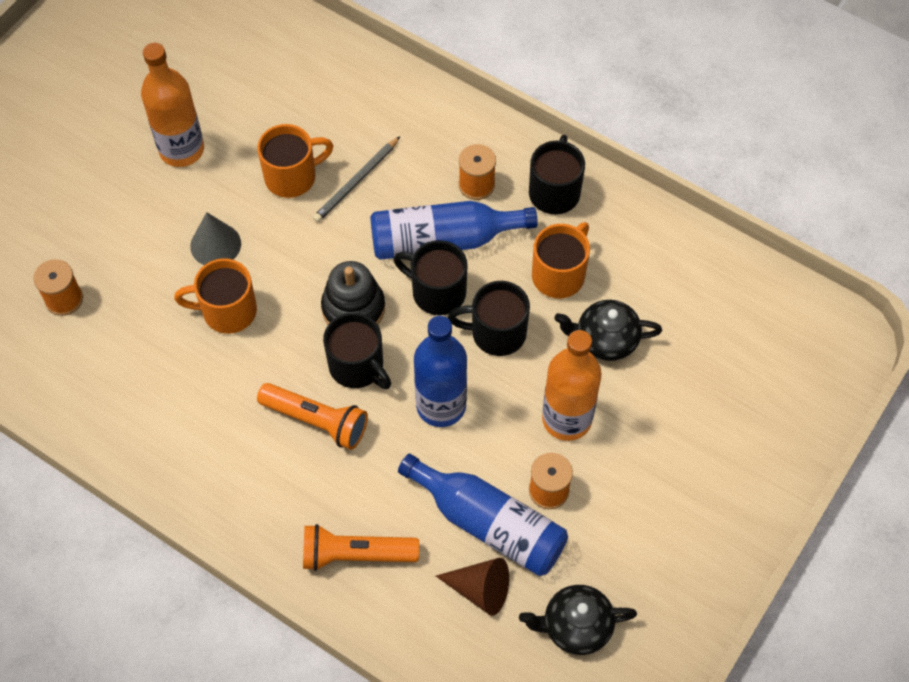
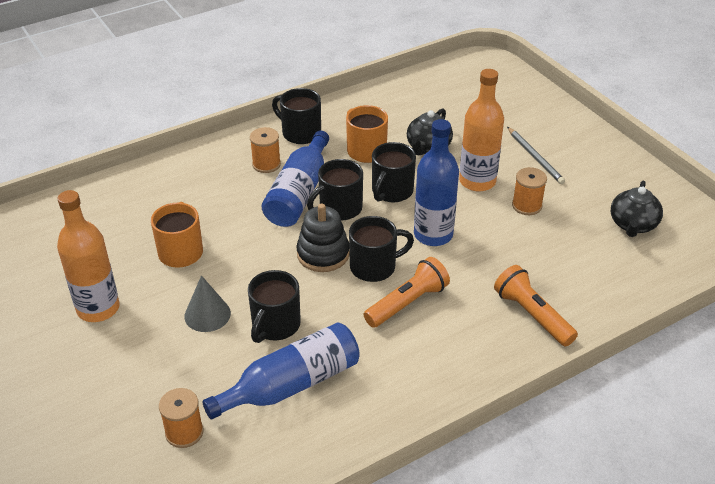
camera: 65 degrees left, 20 degrees down
orange mug [174,258,257,334] -> black mug [248,270,301,343]
orange flashlight [303,524,419,571] -> orange flashlight turned 120 degrees clockwise [494,265,578,347]
grey pencil [313,136,400,222] -> grey pencil moved to [507,127,565,184]
blue bottle [398,454,568,576] -> blue bottle moved to [203,322,360,419]
brown cone [436,558,509,616] -> none

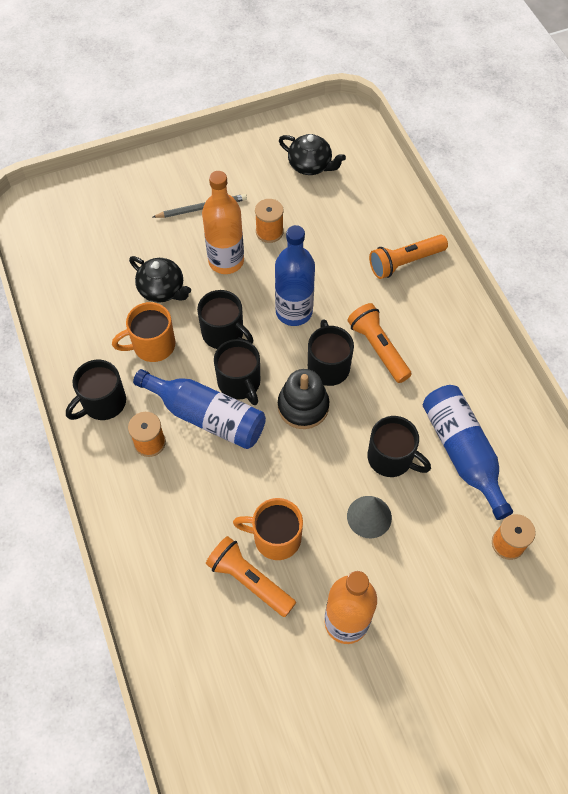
camera: 80 degrees left, 20 degrees up
none -> orange flashlight [206,536,296,617]

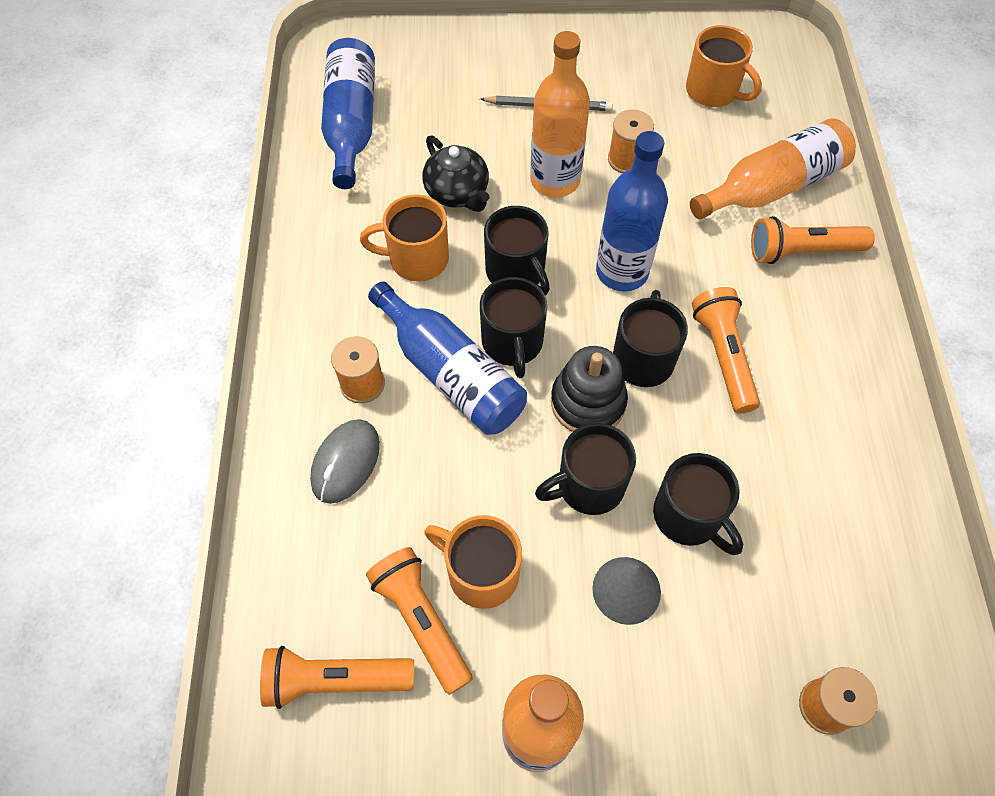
camera: 20 degrees right, 0 degrees up
black mug [66,360,126,420] -> black mug moved to [535,423,636,515]
black teapot [279,134,346,175] -> orange mug [686,25,762,107]
blue bottle [423,385,513,520] -> blue bottle moved to [321,38,375,189]
none -> orange flashlight [260,646,414,709]
none -> grey mouse [310,419,380,504]
none -> orange bottle [690,118,856,219]

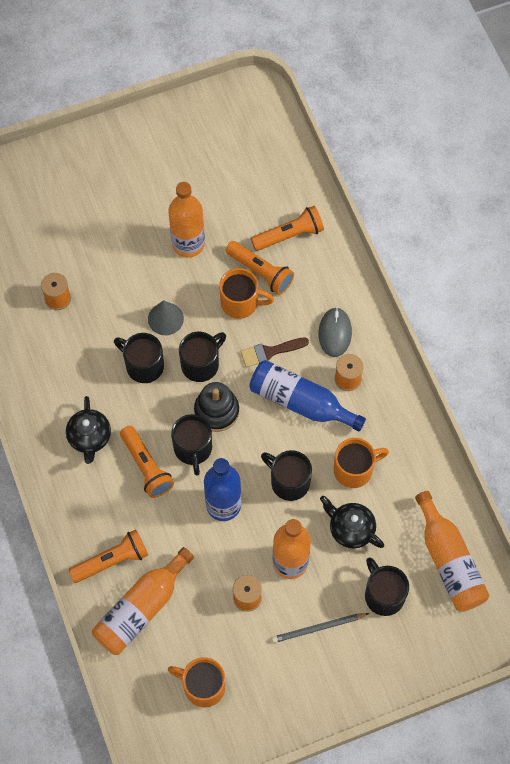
camera: 160 degrees right, 5 degrees up
blue bottle [321,38,375,189] -> orange bottle [415,491,489,612]
black mug [480,277,547,378] -> black mug moved to [365,558,409,616]
none -> black teapot [66,396,111,464]
none -> brown brush [241,338,309,367]

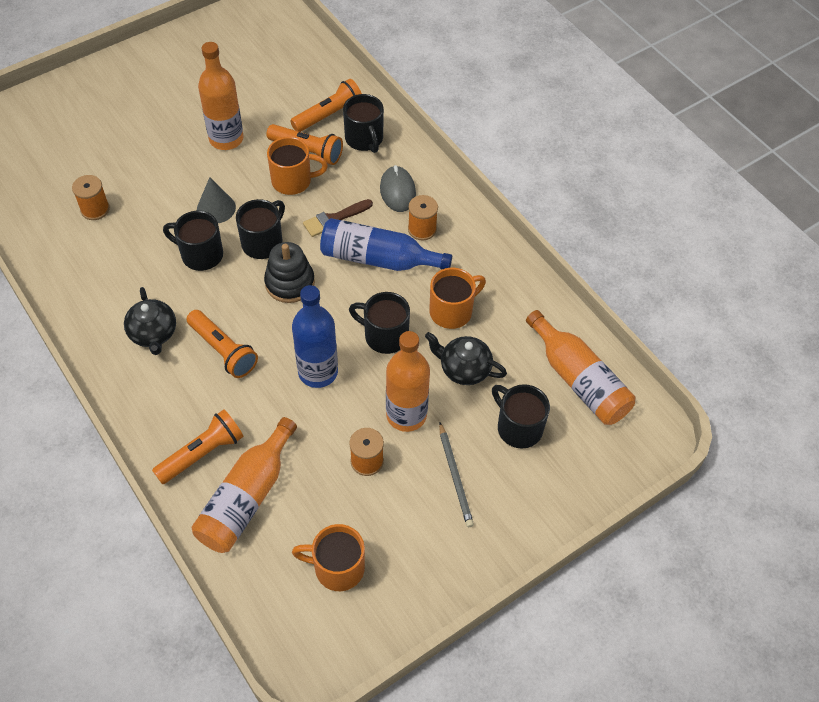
camera: 15 degrees left, 10 degrees down
black mug [171,414,212,476] -> black mug moved to [343,94,384,153]
grey pencil [271,613,370,643] -> grey pencil turned 75 degrees counterclockwise [439,423,474,527]

